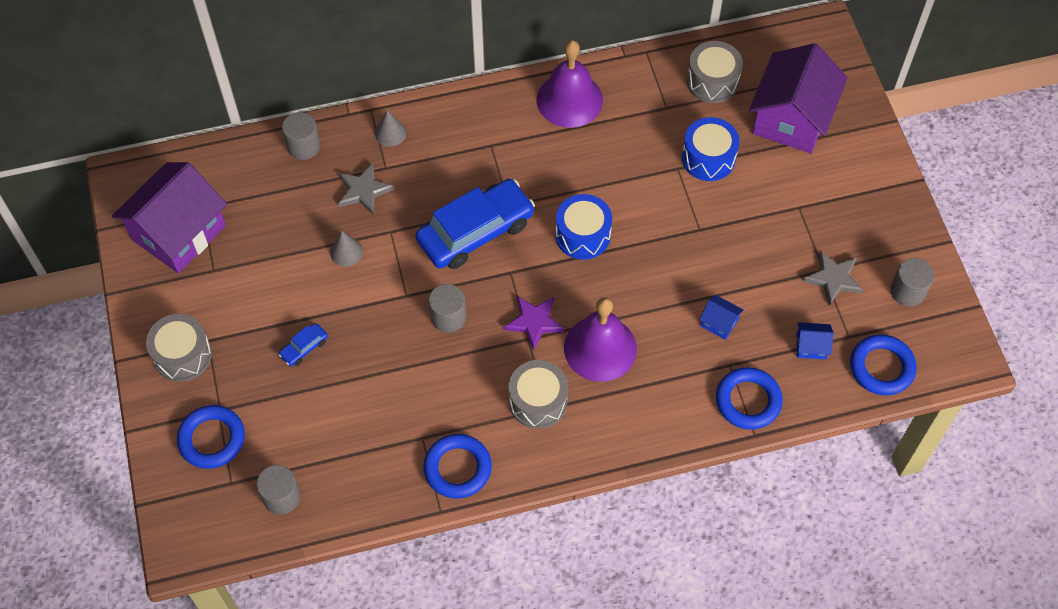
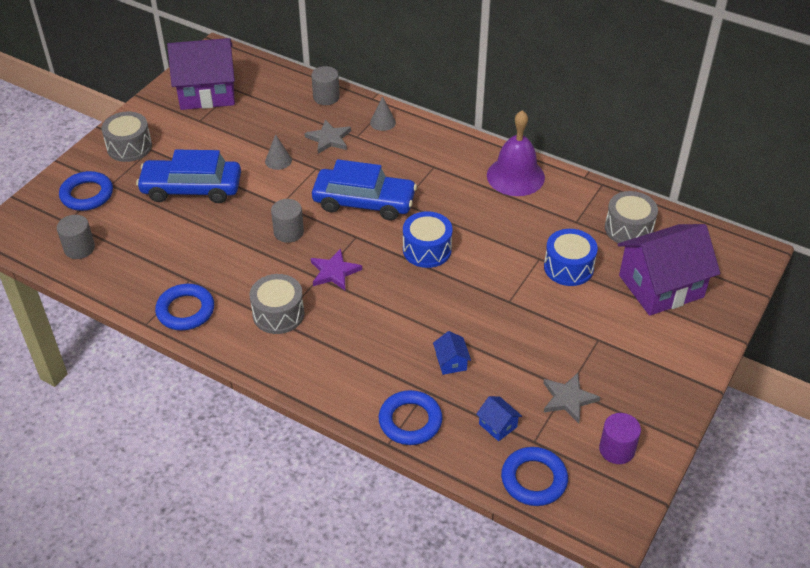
camera: 45 degrees right, 15 degrees down
blue car [278,323,328,366] -> blue car [136,150,241,203], size x2.44
purple bell [564,297,637,382] -> none
grey cylinder [890,258,934,307] -> purple cylinder [599,413,641,464]

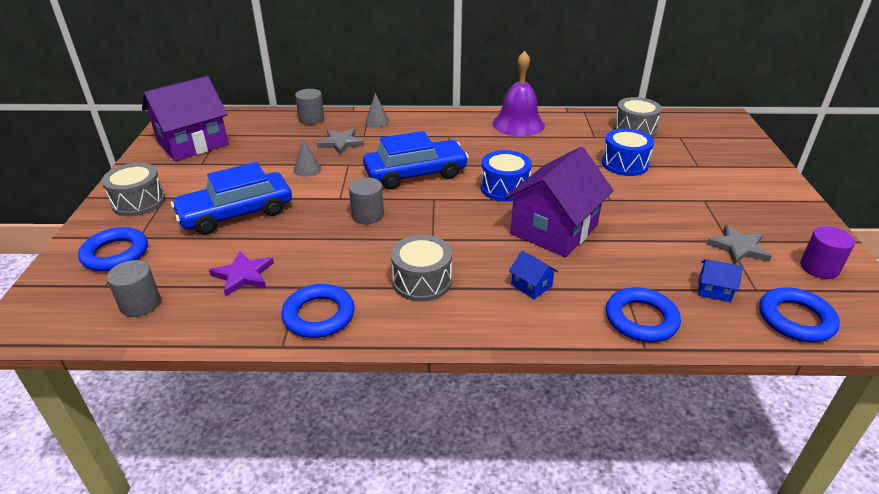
camera: 30 degrees left, 10 degrees down
purple star [311,249,362,290] -> purple star moved to [209,251,274,297]
blue house [433,331,471,375] -> blue house moved to [509,251,558,299]
purple house [617,224,720,316] -> purple house moved to [504,147,614,257]

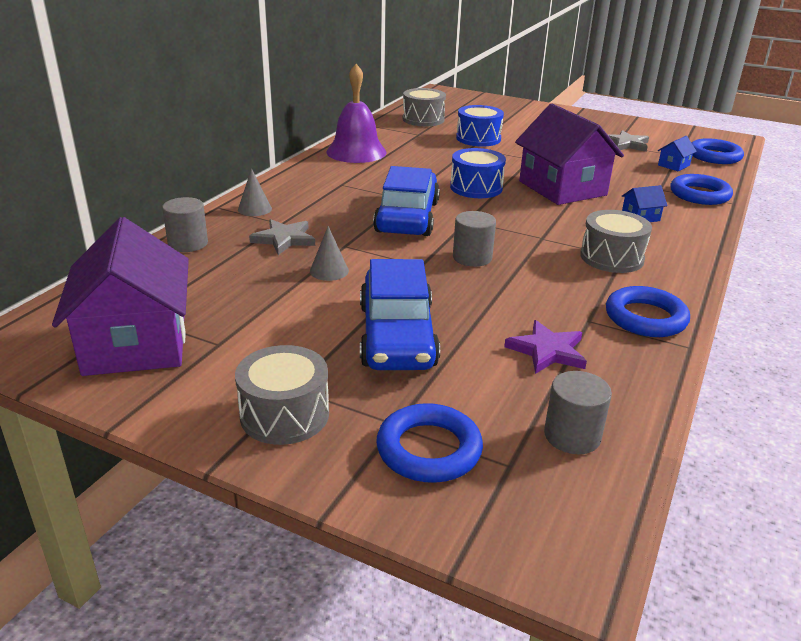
camera: 65 degrees left, 5 degrees down
purple cylinder [800,226,855,279] -> none

